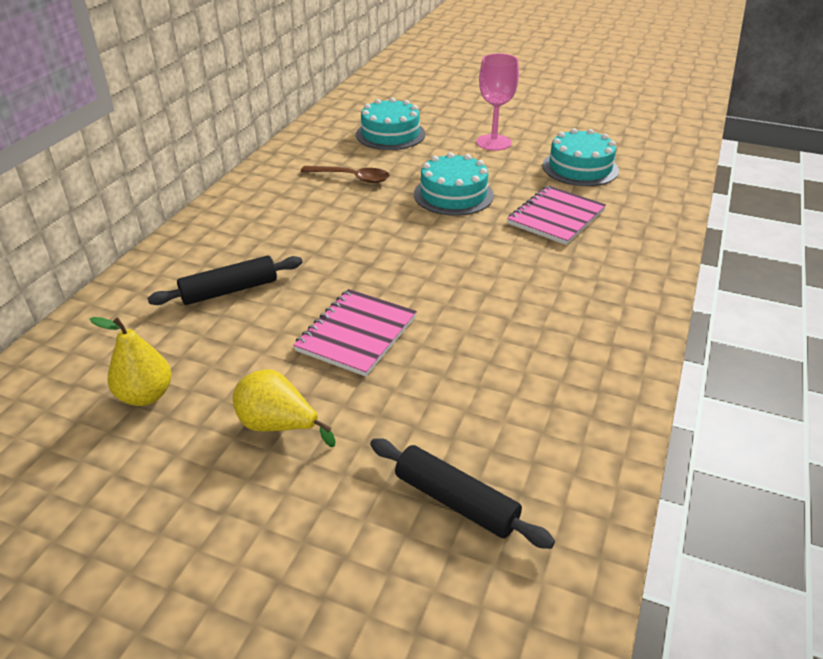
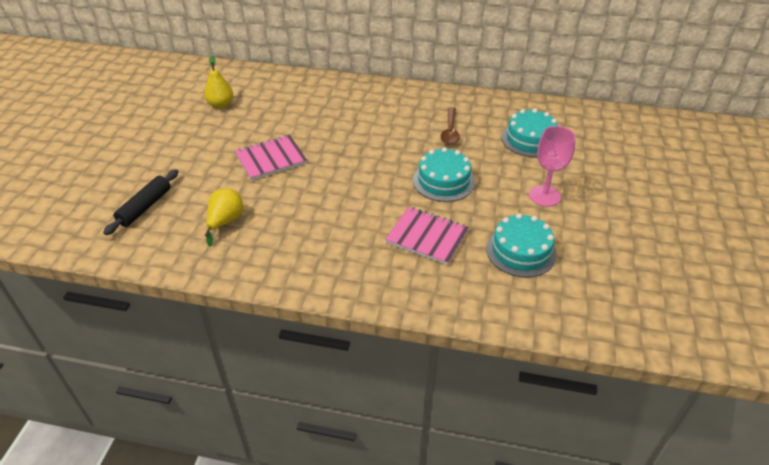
camera: 80 degrees right, 5 degrees up
black rolling pin [148,256,303,305] -> none
yellow pear [233,370,336,447] -> yellow pear moved to [205,188,243,247]
pink notebook [293,289,417,377] -> pink notebook turned 45 degrees counterclockwise [235,135,307,180]

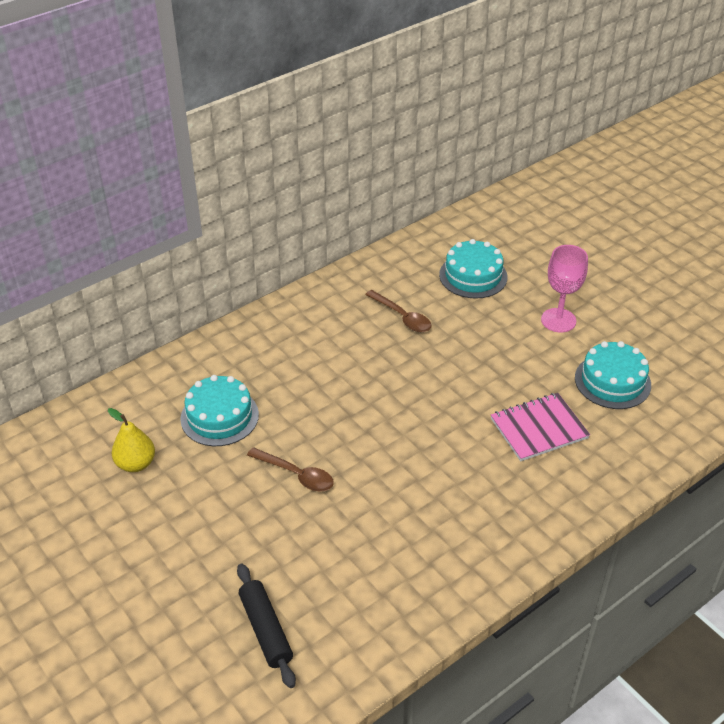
camera: 50 degrees left, 0 degrees up
yellow pear [205,188,243,247] -> none
pink notebook [235,135,307,180] -> brown spoon [247,447,334,492]
turquoise cake [413,147,475,202] -> turquoise cake moved to [180,375,259,446]

